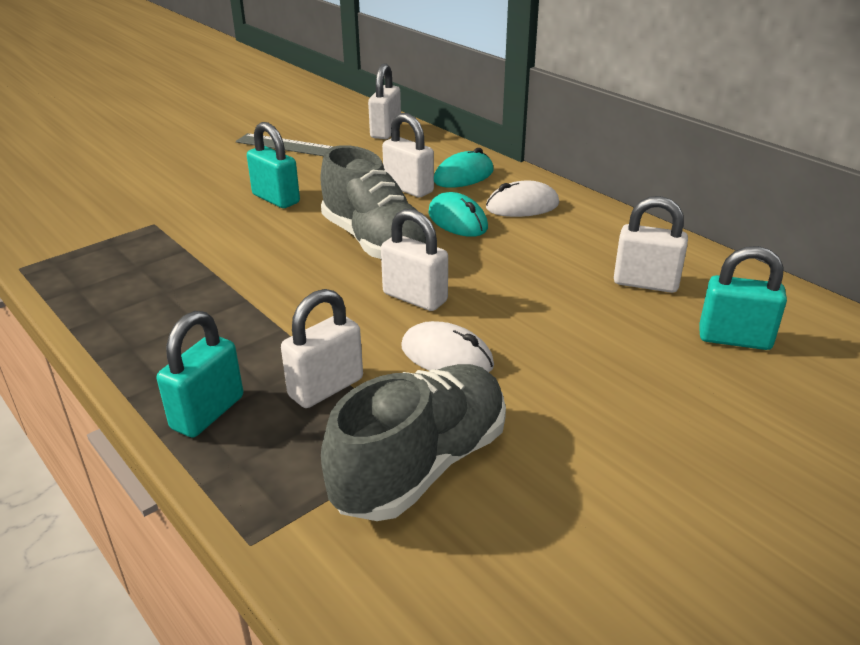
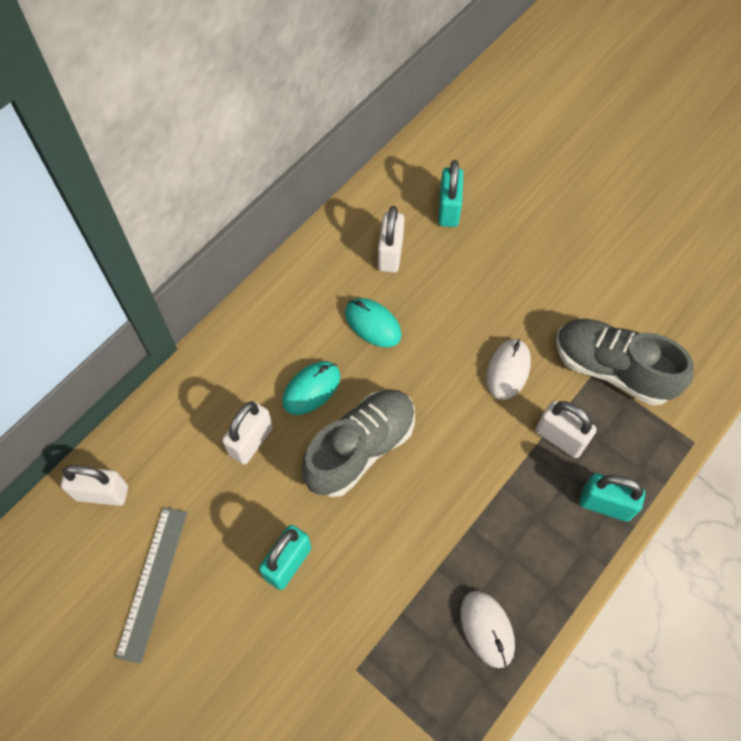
camera: 100 degrees left, 30 degrees up
white padlock [381,209,448,311] -> none
turquoise mouse [434,148,494,188] -> turquoise mouse moved to [345,298,402,347]
white mouse [486,181,559,217] -> white mouse moved to [461,591,515,668]

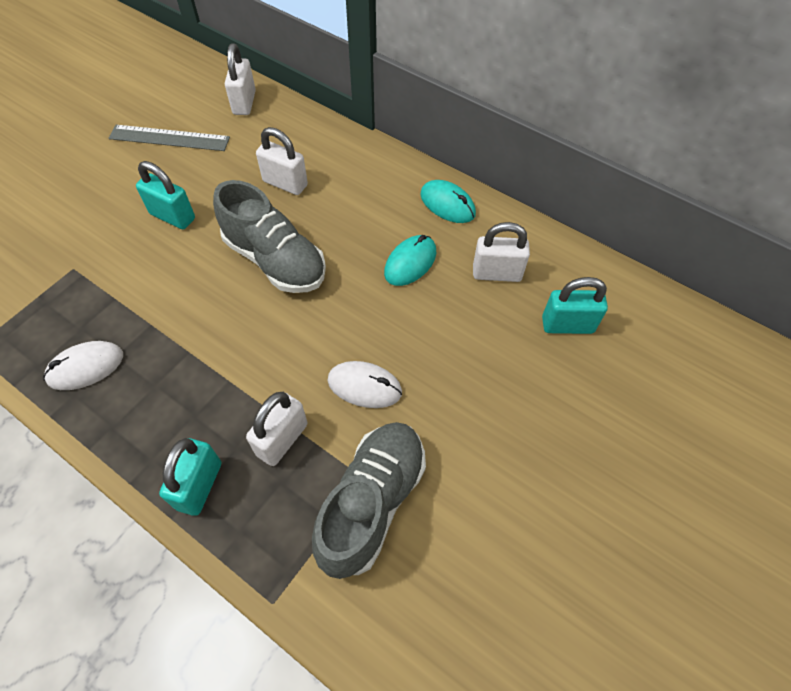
camera: 85 degrees right, 5 degrees down
turquoise mouse [282,361,340,415] -> turquoise mouse moved to [420,180,476,223]

